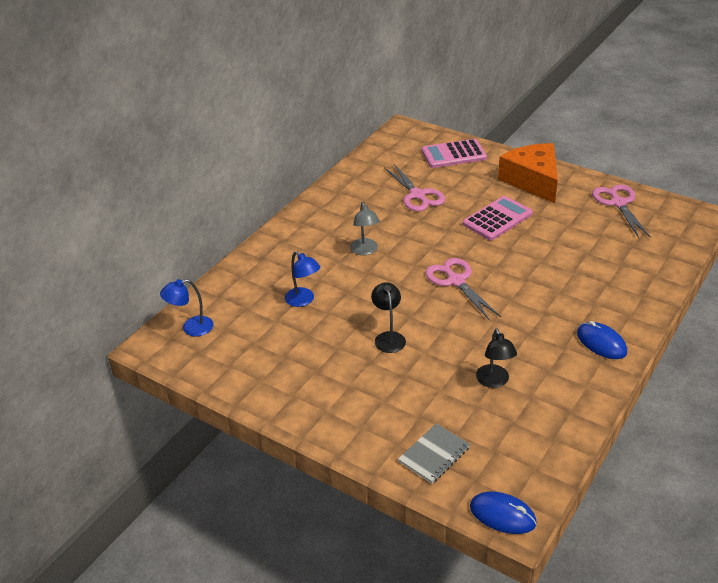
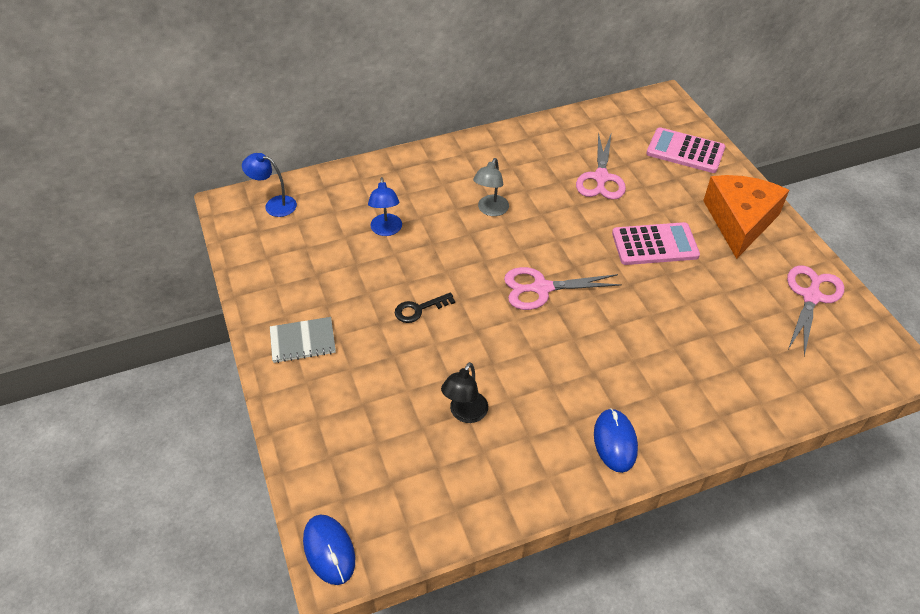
camera: 35 degrees right, 10 degrees up
black lamp [371,282,406,353] -> black key [395,292,455,323]
grey notebook [398,424,470,484] -> grey notebook moved to [270,317,336,363]
pink scissors [425,258,501,321] -> pink scissors turned 105 degrees counterclockwise [504,267,622,310]

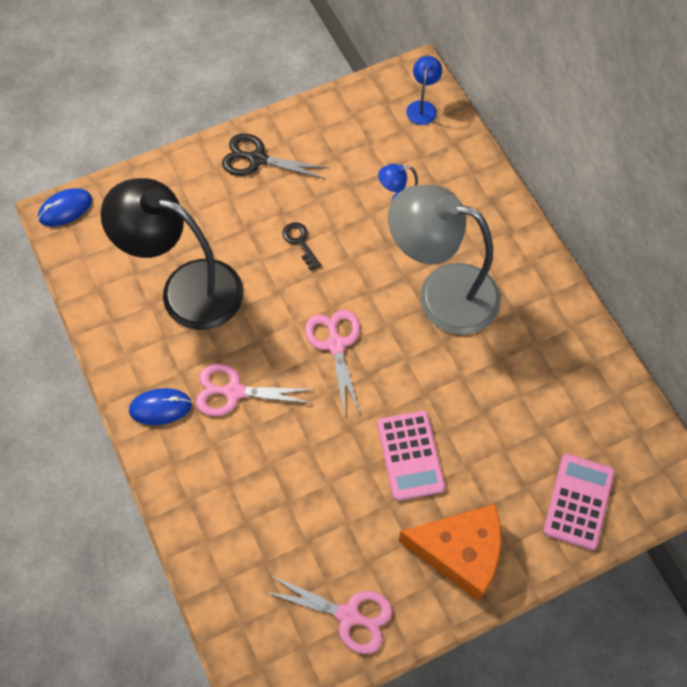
camera: 85 degrees right, 15 degrees up
grey notebook [270,317,336,363] -> black scissors [222,133,330,179]
black lamp [441,362,488,423] -> black lamp [101,178,243,330], size x2.43
grey lamp [473,158,509,216] -> grey lamp [388,185,501,335], size x2.43
pink scissors [576,132,626,200] -> pink scissors moved to [196,364,315,416]

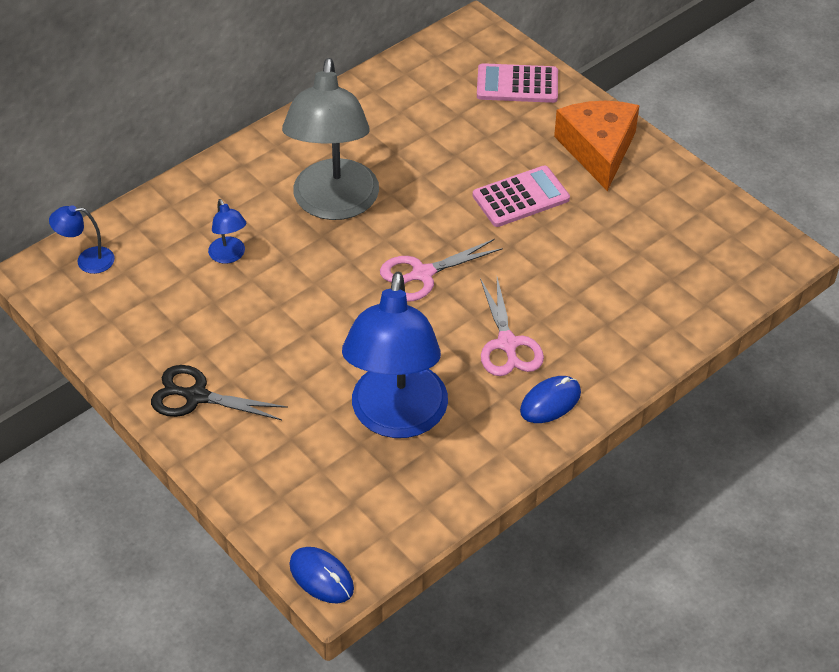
camera: 105 degrees left, 15 degrees down
black lamp [101,178,243,330] -> blue lamp [342,271,448,438]
blue mouse [129,388,192,425] -> blue mouse turned 75 degrees clockwise [520,376,581,423]
black scissors [222,133,330,179] -> black scissors turned 105 degrees clockwise [151,365,288,420]
pink scissors [263,575,392,654] -> none
black key [283,222,321,271] -> none

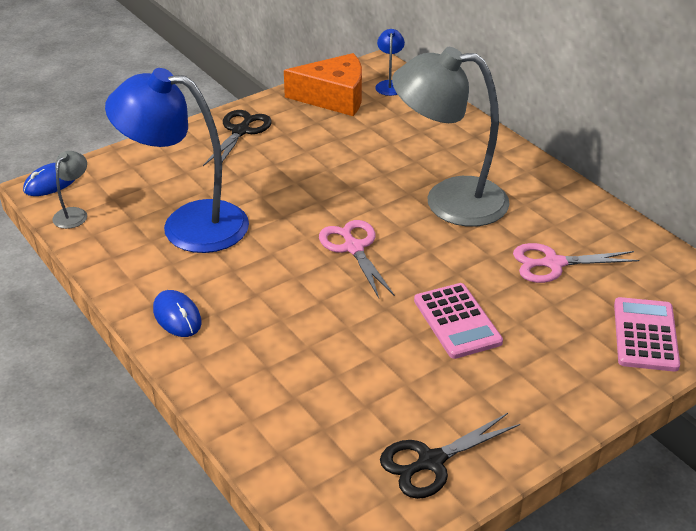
camera: 95 degrees right, 10 degrees down
blue lamp [208,199,246,264] -> none
pink scissors [480,277,544,376] -> pink scissors moved to [513,243,639,283]
orange cheese [554,101,639,191] -> orange cheese moved to [284,53,362,116]
none -> grey lamp [52,151,87,229]
none -> black scissors [380,413,520,499]

